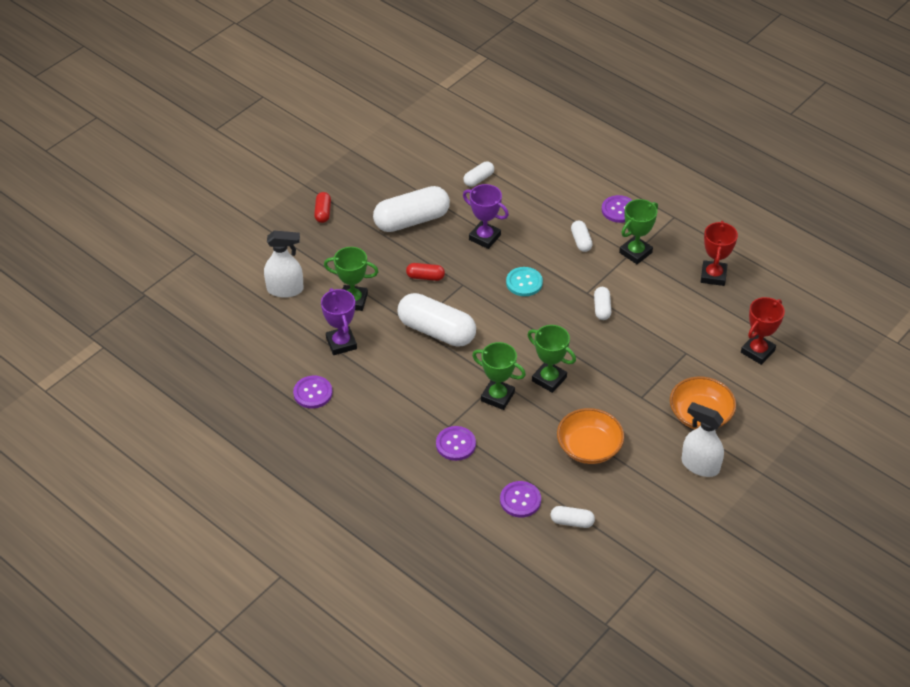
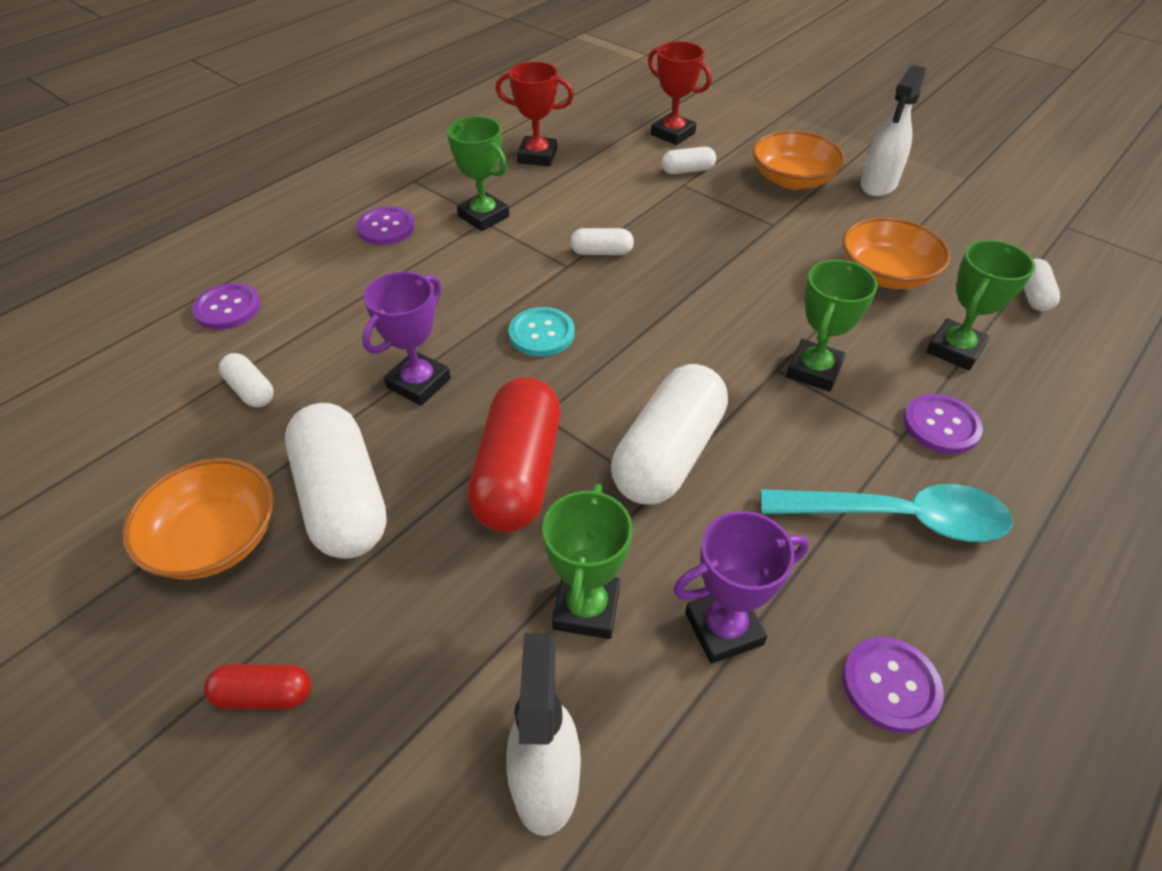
camera: 90 degrees left, 0 degrees up
red capsule [406,263,445,281] -> red capsule [468,377,561,532], size x2.12
purple button [500,481,541,517] -> purple button moved to [192,283,261,330]
green trophy [527,325,576,393] -> green trophy moved to [926,240,1035,371]
white capsule [571,221,593,252] -> white capsule moved to [661,146,716,174]
none -> orange bowl [122,458,274,579]
none -> turquoise spoon [761,484,1012,542]

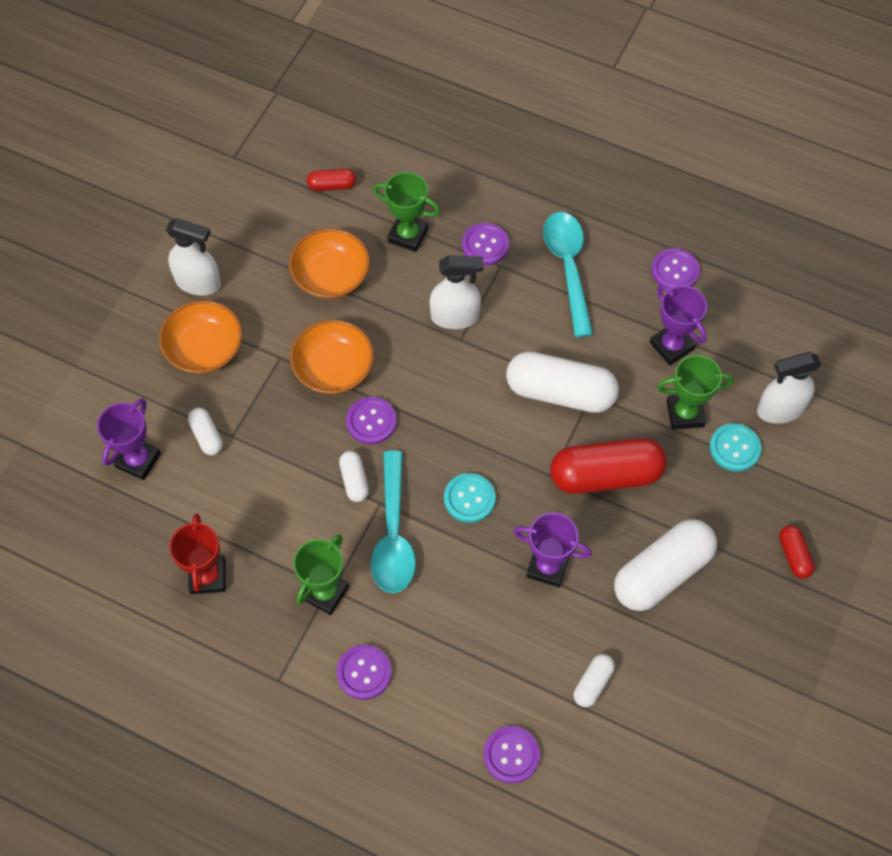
camera: 105 degrees left, 15 degrees up
orange bowl [122,458,274,579] -> orange bowl moved to [290,320,374,394]
red trophy [648,41,712,145] -> purple trophy [97,398,161,480]
green trophy [786,259,878,392] -> white spray bottle [429,255,484,329]
white capsule [1024,259,1060,311] -> red capsule [307,169,356,191]
none -> purple button [346,397,397,444]
none -> turquoise spoon [371,450,416,593]
none -> turquoise button [710,423,761,472]

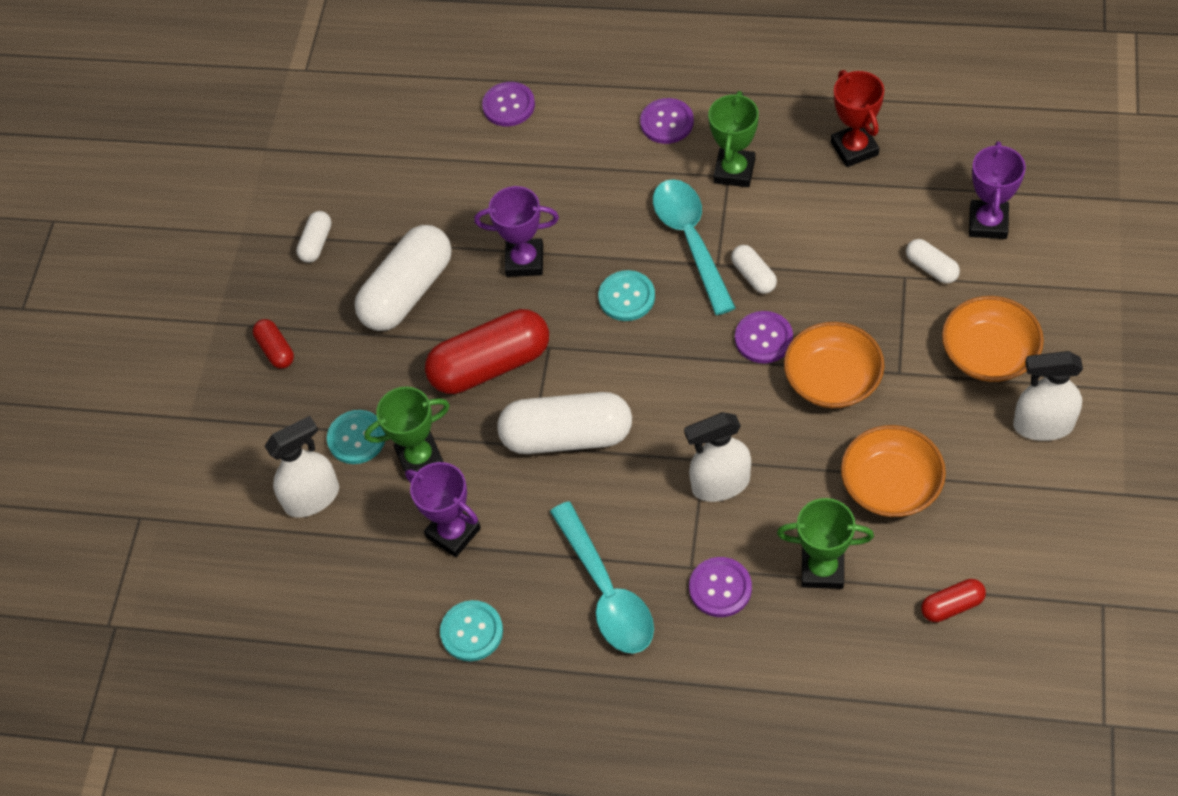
camera: 170 degrees right, 5 degrees down
white capsule [574,654,615,707] -> white capsule moved to [296,211,332,263]
purple button [651,248,700,289] -> turquoise button [440,600,503,661]

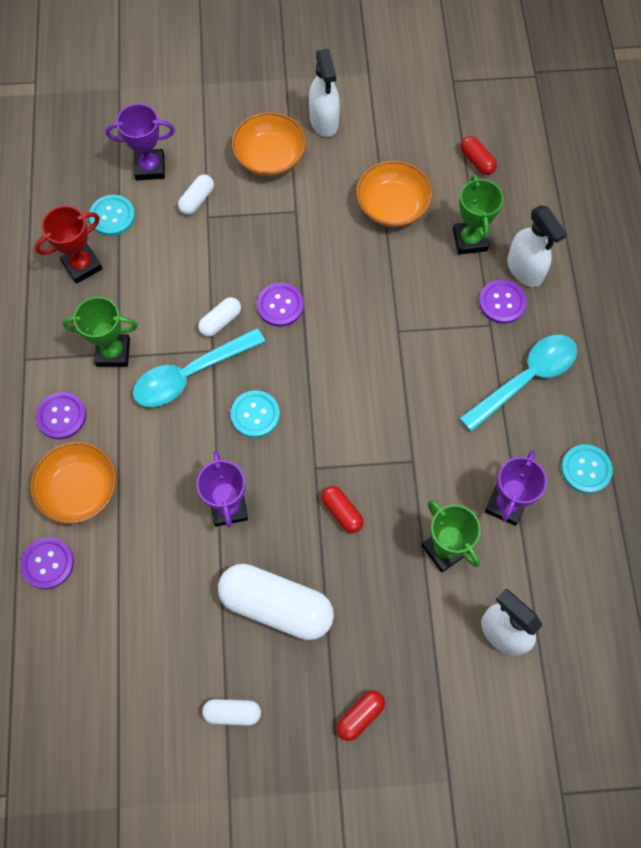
camera: 110 degrees left, 10 degrees up
turquoise button [327,410,386,464] -> turquoise button moved to [89,195,135,236]
red capsule [425,309,549,394] -> red capsule [321,486,364,533], size x0.47
white capsule [497,392,632,454] -> none
white spray bottle [684,412,751,502] -> white spray bottle moved to [507,205,567,287]
orange bowl [784,322,885,408] -> orange bowl moved to [30,442,116,524]

